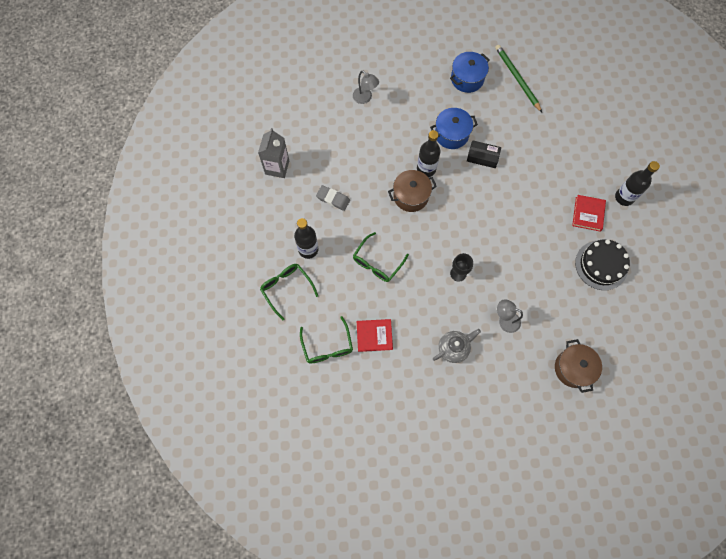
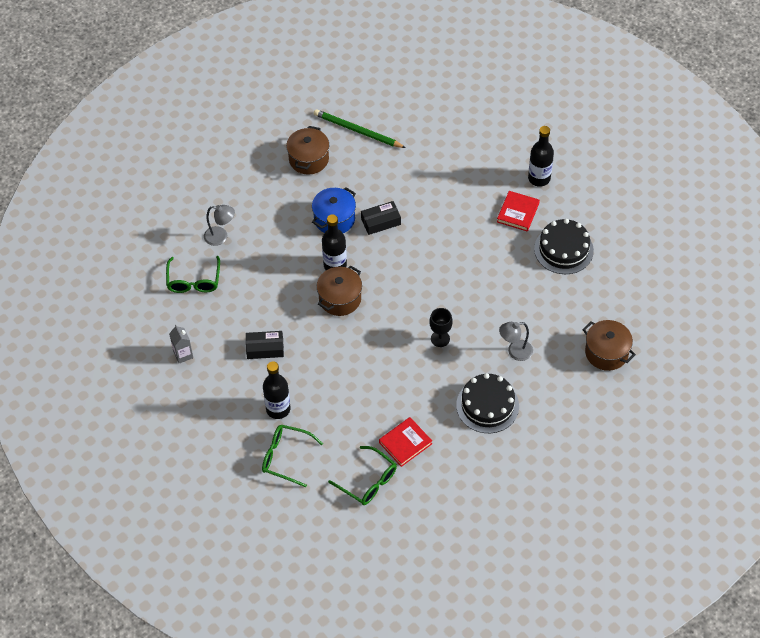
camera: 35 degrees left, 15 degrees down
grey carton [258,128,289,178] -> grey carton [169,325,193,363], size x0.63
grey eraser [316,185,350,211] -> black box [246,331,284,359]
green glasses [353,232,409,282] -> green glasses moved to [166,256,220,293]
grey teapot [433,329,481,363] -> black cake [456,373,519,433]
blue pot [450,52,489,93] -> brown pot [286,126,329,175]
red book [572,195,606,232] -> red book turned 45 degrees clockwise [497,191,540,232]

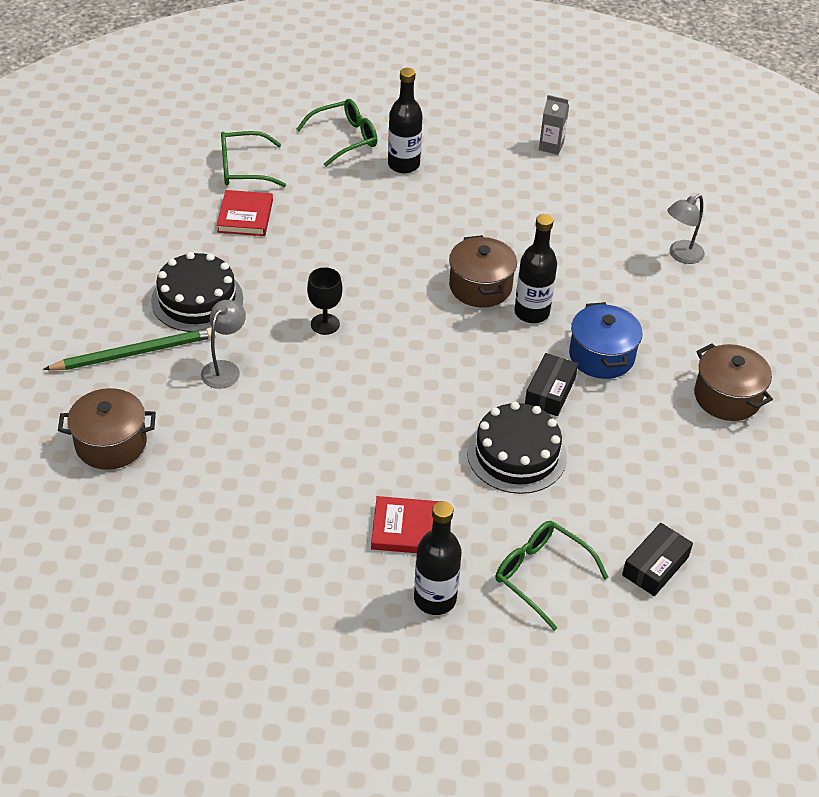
camera: 130 degrees right, 10 degrees down
green glasses [166,256,220,293] -> green glasses moved to [496,521,609,631]
black box [246,331,284,359] -> black box moved to [622,523,693,596]
green pencil [314,109,406,148] -> green pencil moved to [43,327,216,370]
red book [497,191,540,232] -> red book turned 60 degrees counterclockwise [371,496,439,553]
black cake [534,219,594,274] -> black cake moved to [467,402,567,494]

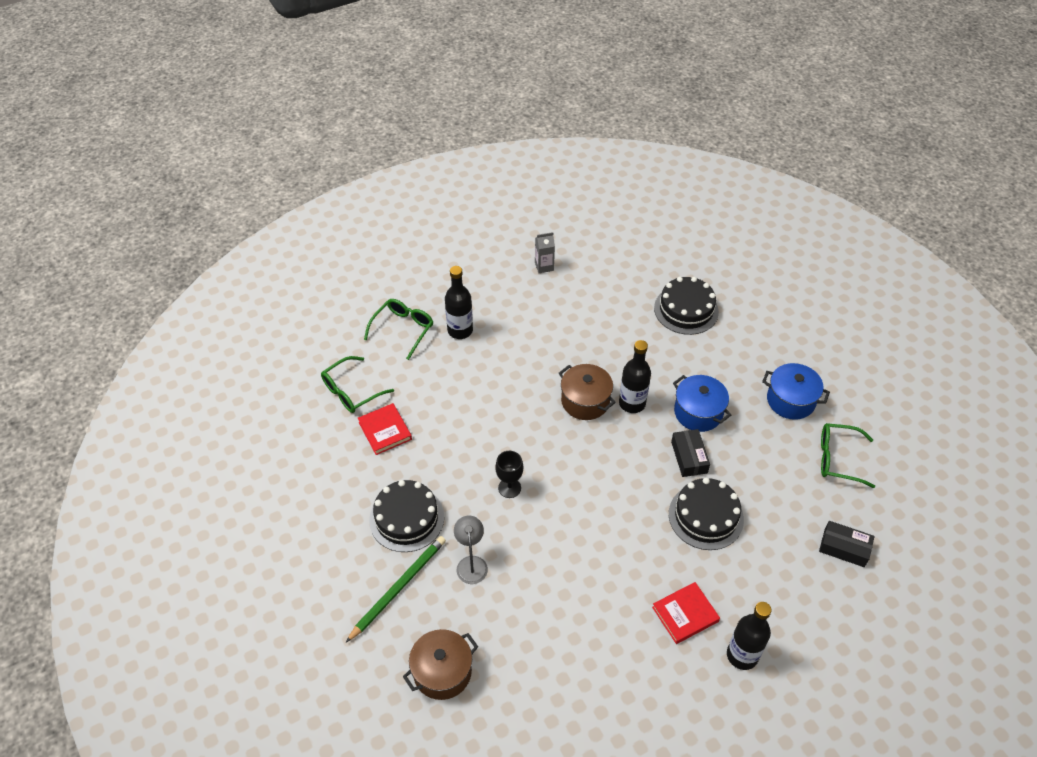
camera: 30 degrees left, 5 degrees up
green glasses [496,521,609,631] -> green glasses moved to [821,423,875,488]
black box [622,523,693,596] -> black box turned 75 degrees counterclockwise [819,521,875,567]
grey lamp [667,194,705,264] -> black cake [654,277,719,335]
brown pot [694,344,773,421] -> blue pot [762,363,830,420]

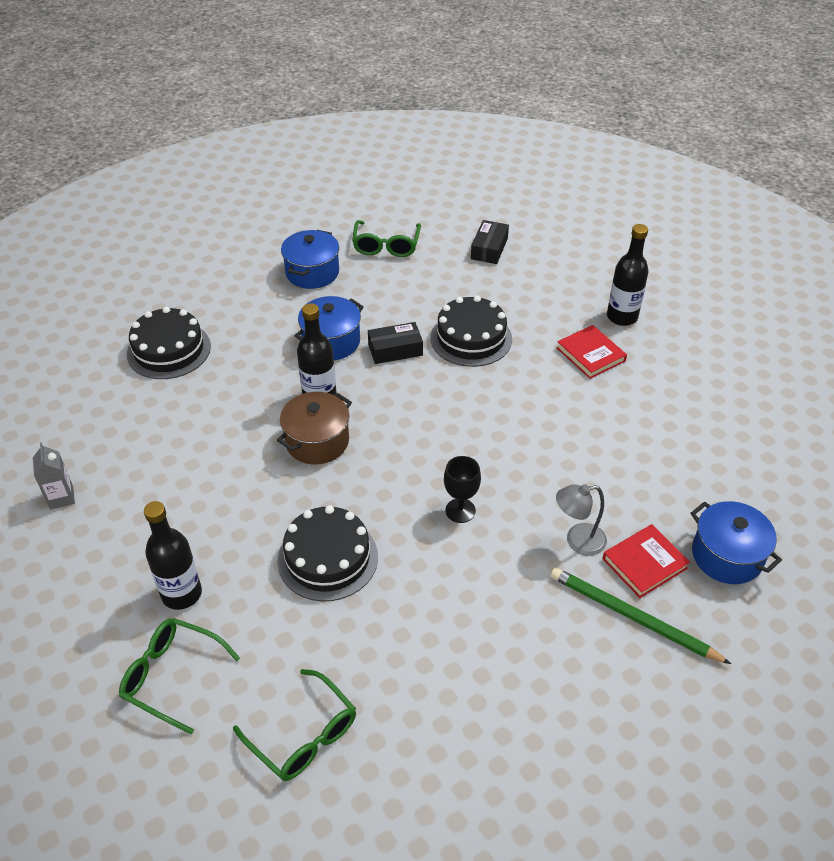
camera: 95 degrees left, 5 degrees down
red book [358,403,412,455] -> red book moved to [602,524,690,598]
black cake [369,480,444,552] -> black cake moved to [277,505,378,601]
brown pot [403,629,478,700] -> blue pot [691,501,782,584]

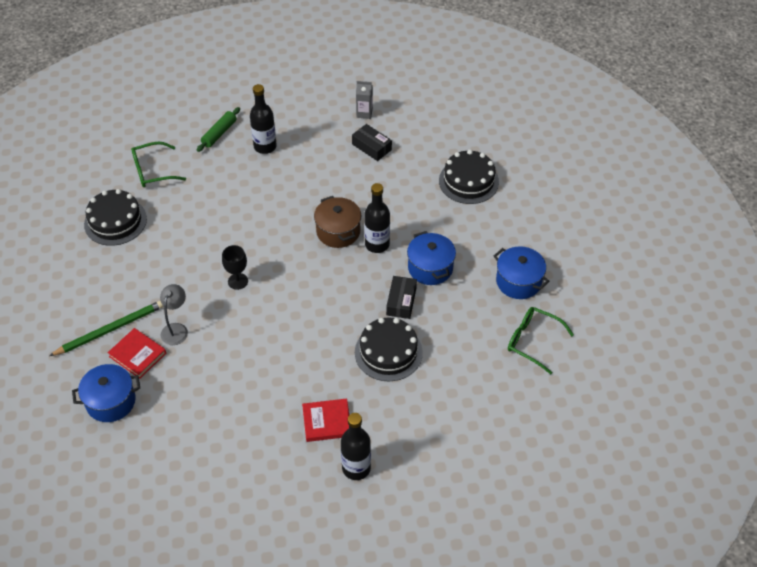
camera: 115 degrees right, 5 degrees up
green glasses [119,618,240,734] -> green rolling pin [197,107,240,152]
black cake [277,505,378,601] -> black cake moved to [84,189,147,246]
black box [471,220,509,264] -> black box moved to [352,124,392,161]
red book [602,524,690,598] -> red book turned 45 degrees counterclockwise [108,328,166,379]

